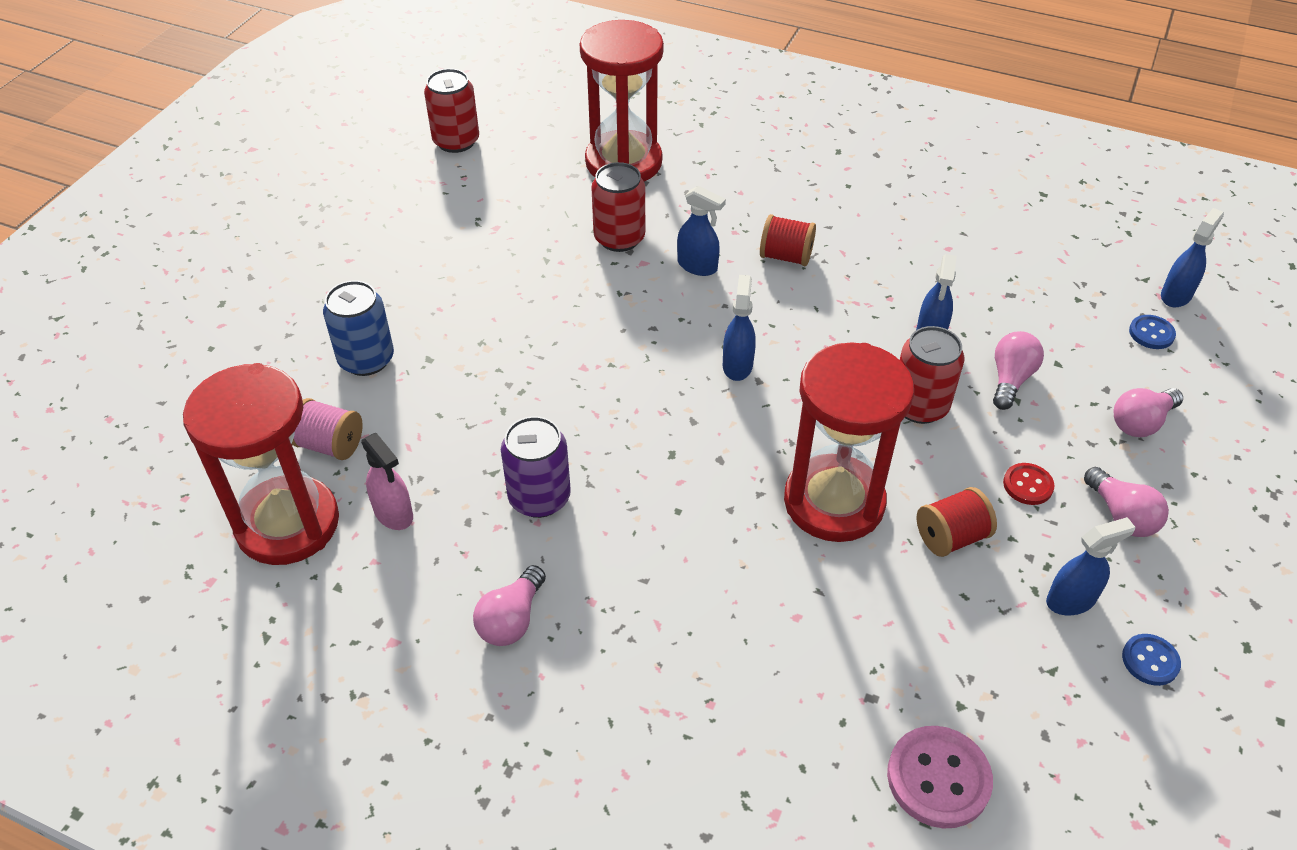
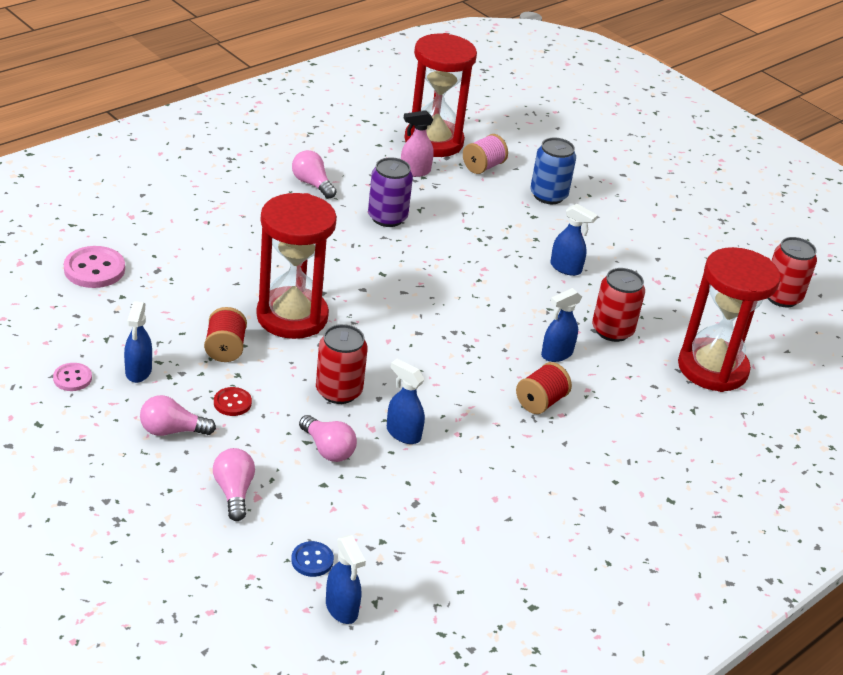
camera: 110 degrees right, 10 degrees down
blue spray bottle [723,275,756,381] -> blue spray bottle moved to [551,204,598,276]
blue button [1122,634,1181,686] -> pink button [53,363,92,391]

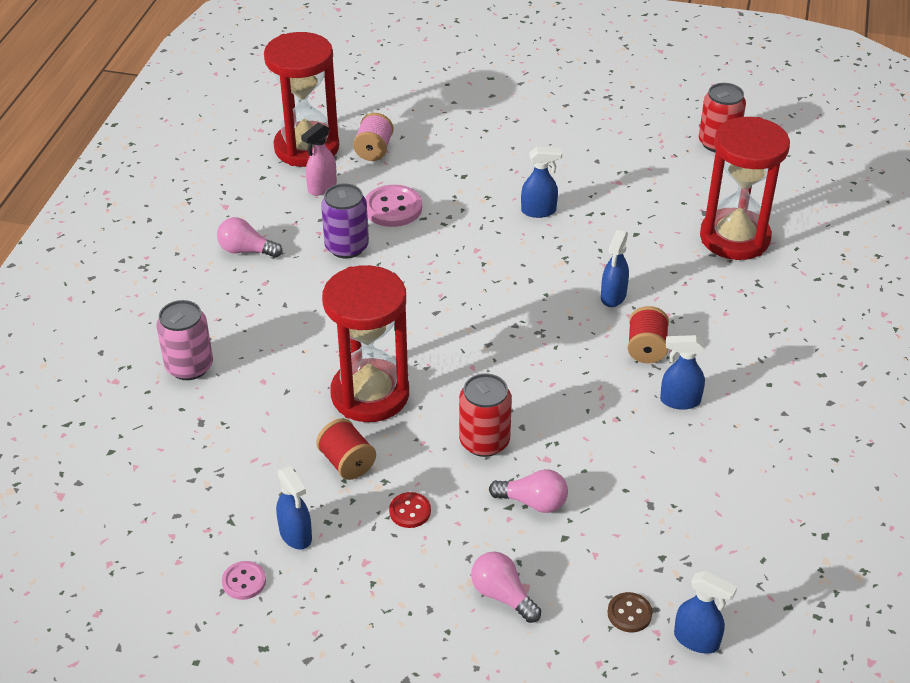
camera: 30 degrees left, 5 degrees up
pink button [64,246,125,288] -> pink button moved to [365,185,422,227]
pink light bulb [140,395,216,436] -> none
blue button [291,541,334,577] -> brown button [608,592,653,632]
blue spray bottle [387,359,425,444] -> blue spray bottle moved to [660,335,705,410]
blue can [530,138,576,204] -> none
red can [592,268,645,342] -> none
none -> pink can [156,300,213,380]

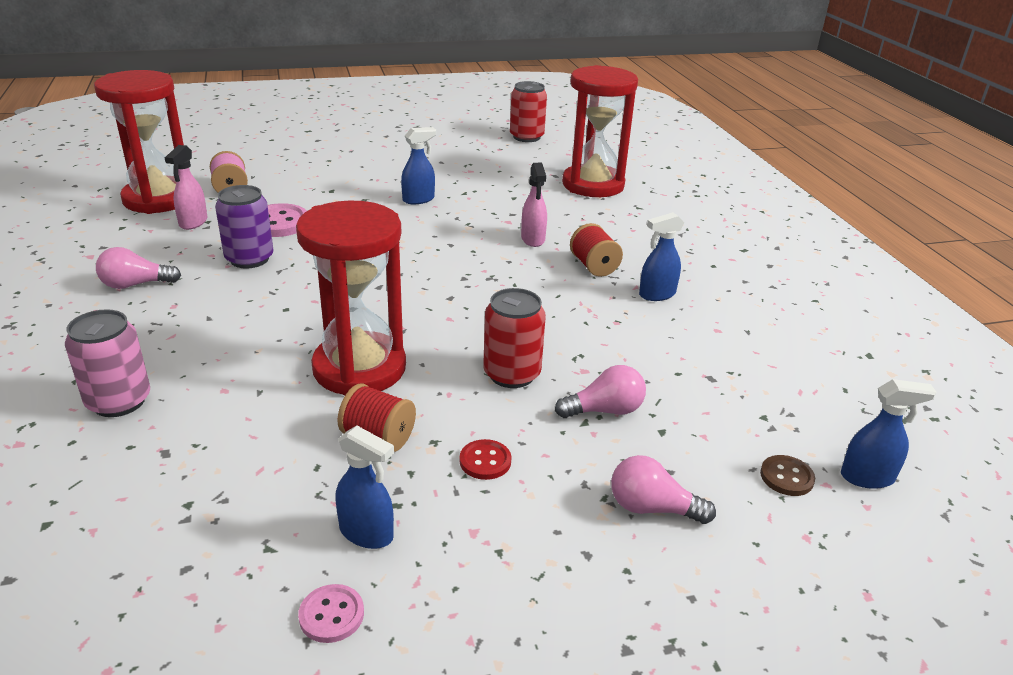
camera: 30 degrees left, 10 degrees down
blue spray bottle [601,230,629,307] -> pink spray bottle [521,163,547,247]

